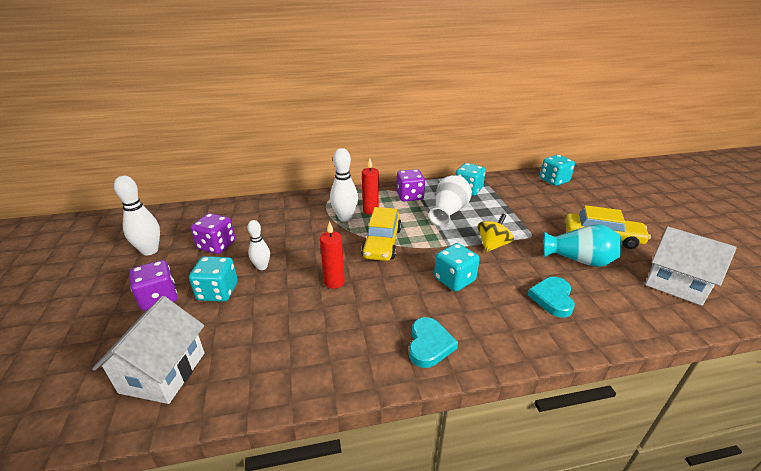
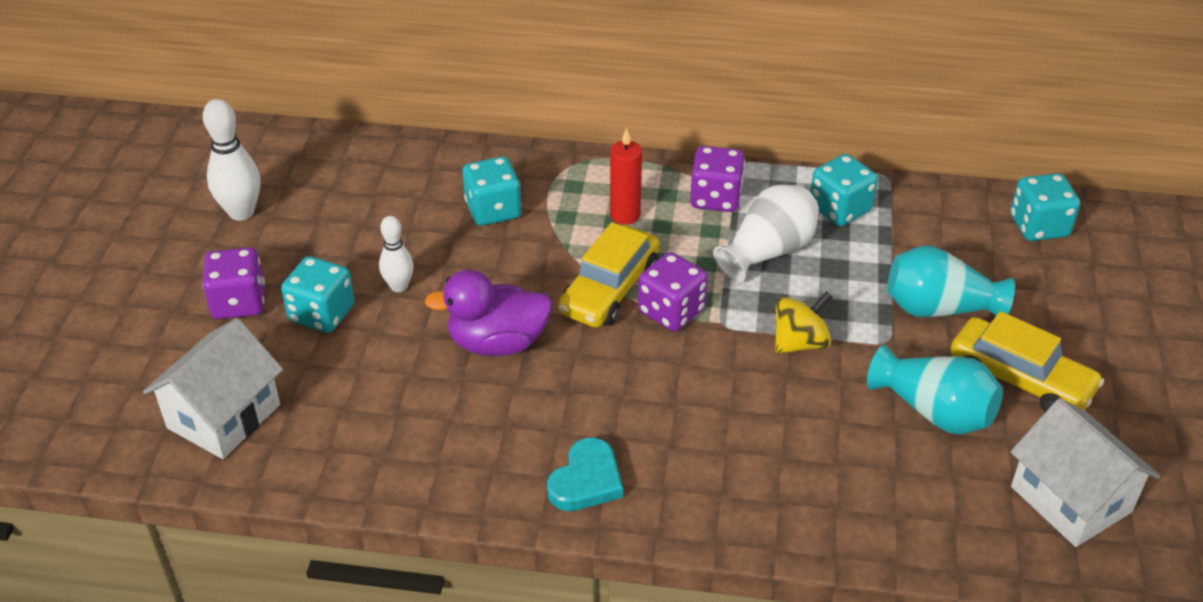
camera: 20 degrees right, 10 degrees up
purple dice [191,213,235,254] -> purple dice moved to [638,252,708,331]
red candle [320,221,345,289] -> purple duck [424,270,553,356]
white bowling pin [330,148,358,221] -> none
turquoise dice [434,243,480,292] -> turquoise dice moved to [463,156,522,226]
turquoise heart [528,277,575,318] -> none
none -> turquoise vase [887,245,1015,317]

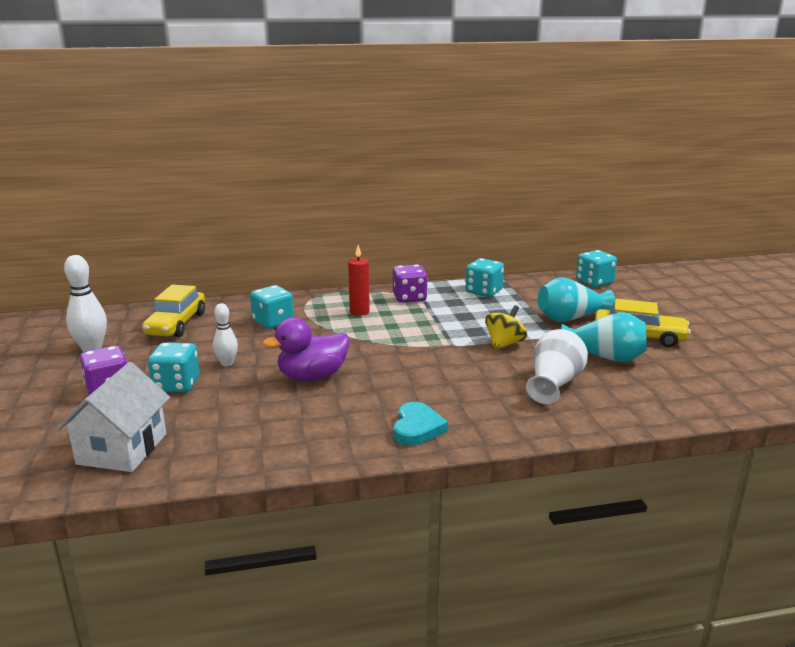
camera: 20 degrees left, 20 degrees down
yellow car [558,222,660,328] -> yellow car moved to [142,285,205,337]
purple dice [638,252,708,331] -> none
white vase [713,185,819,282] -> white vase moved to [526,329,588,404]
white house [1011,398,1160,547] -> none

